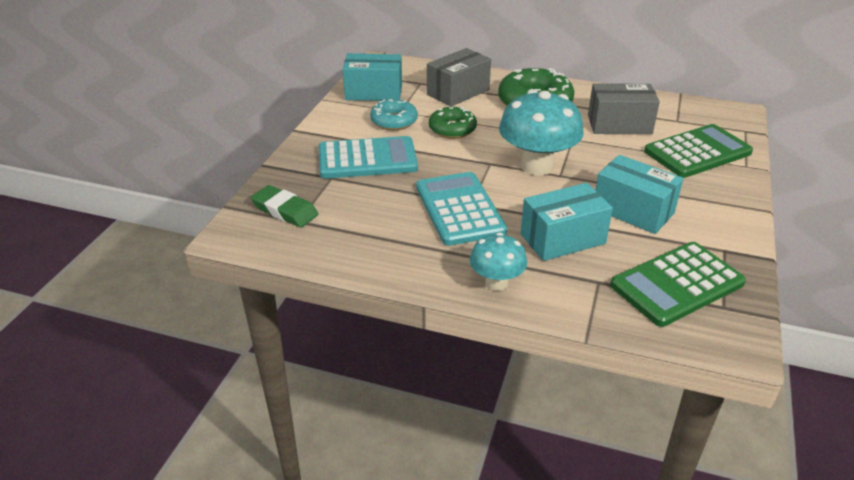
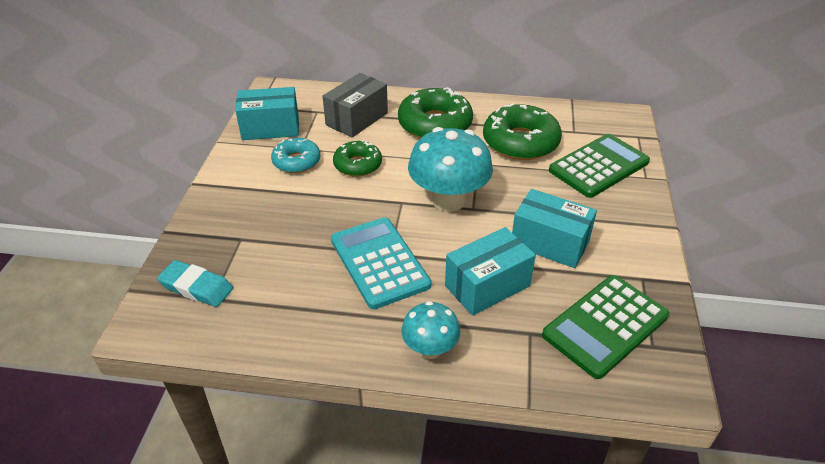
camera: 10 degrees left, 5 degrees up
green eraser [251,185,318,228] -> turquoise eraser [157,260,233,307]
turquoise calculator [319,136,418,179] -> none
grey box [588,83,660,134] -> green donut [483,103,562,160]

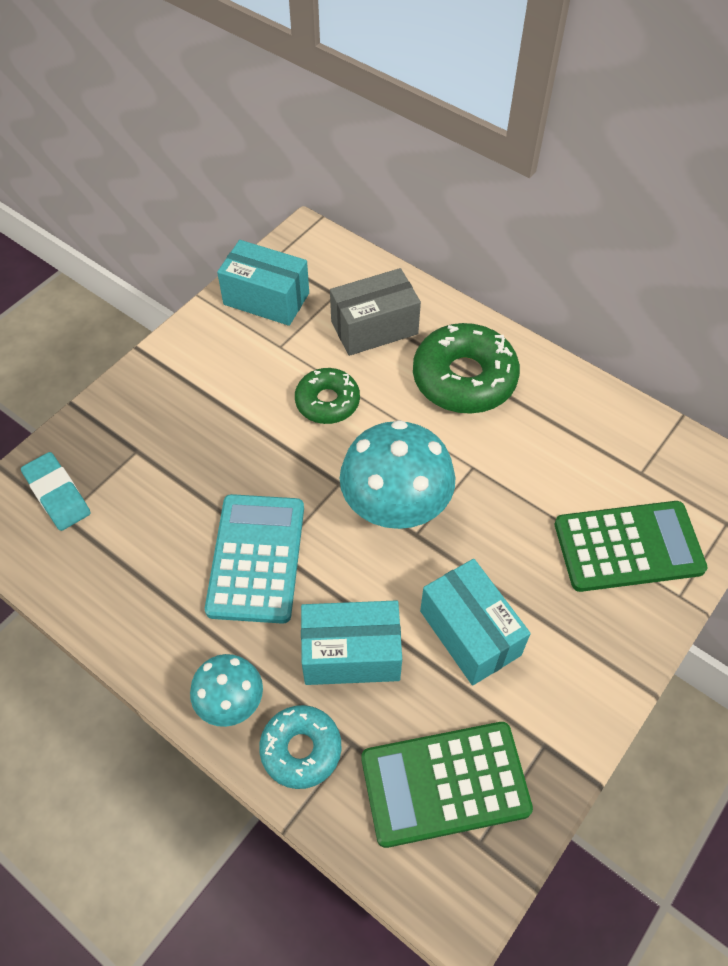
camera: 30 degrees right, 15 degrees up
turquoise donut [271,138,320,173] -> turquoise donut moved to [259,705,342,789]
green donut [483,103,562,160] -> none

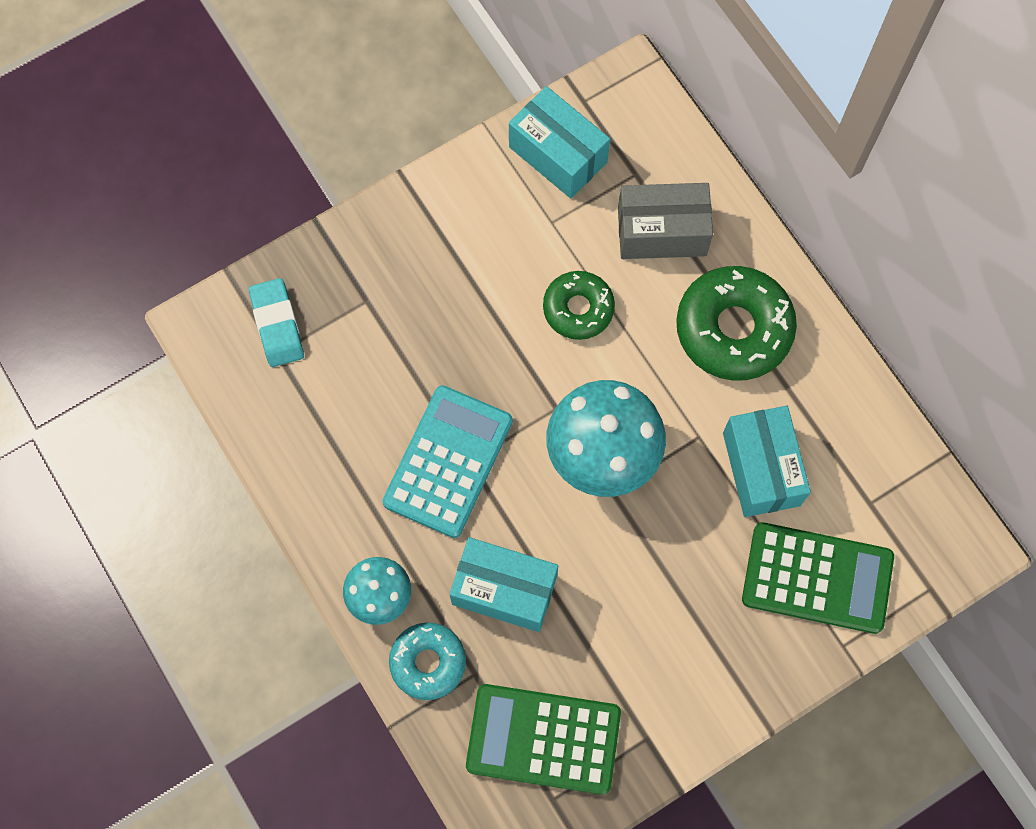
camera: 20 degrees right, 15 degrees up
turquoise box [420,559,531,686] -> turquoise box moved to [723,406,811,517]

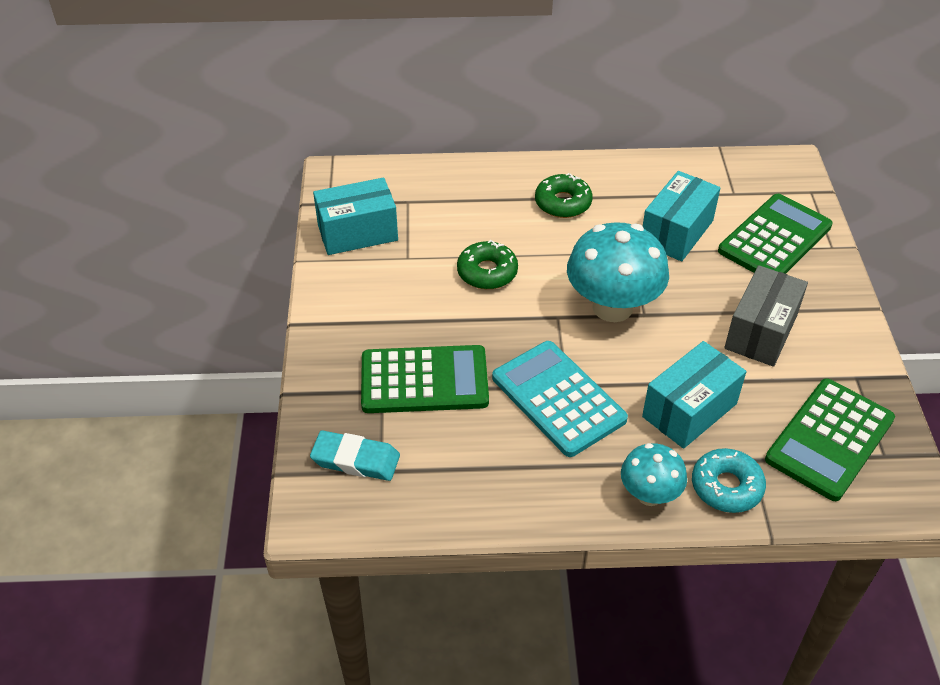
camera: 60 degrees left, 25 degrees down
grey box [618,183,713,259] -> grey box moved to [724,265,808,367]
green donut [676,266,797,381] -> green donut [535,173,593,218], size x0.61
turquoise box [723,406,811,517] -> turquoise box turned 75 degrees counterclockwise [643,171,721,261]
none -> green calculator [361,345,489,413]

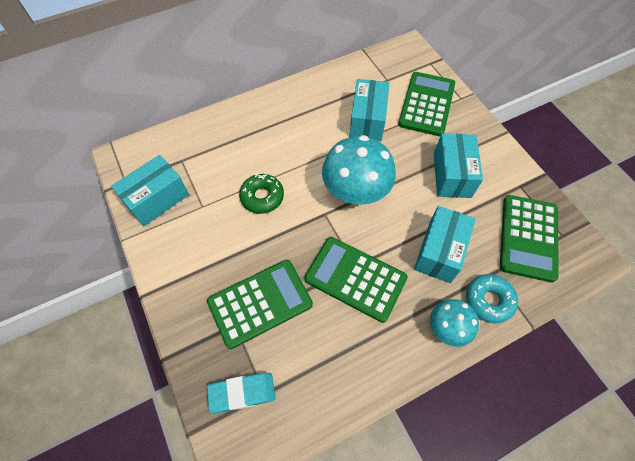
camera: 25 degrees left, 15 degrees up
turquoise calculator [492,341,628,457] -> green calculator [305,237,408,323]
green donut [535,173,593,218] -> none
grey box [724,265,808,367] -> turquoise box [434,133,483,198]

